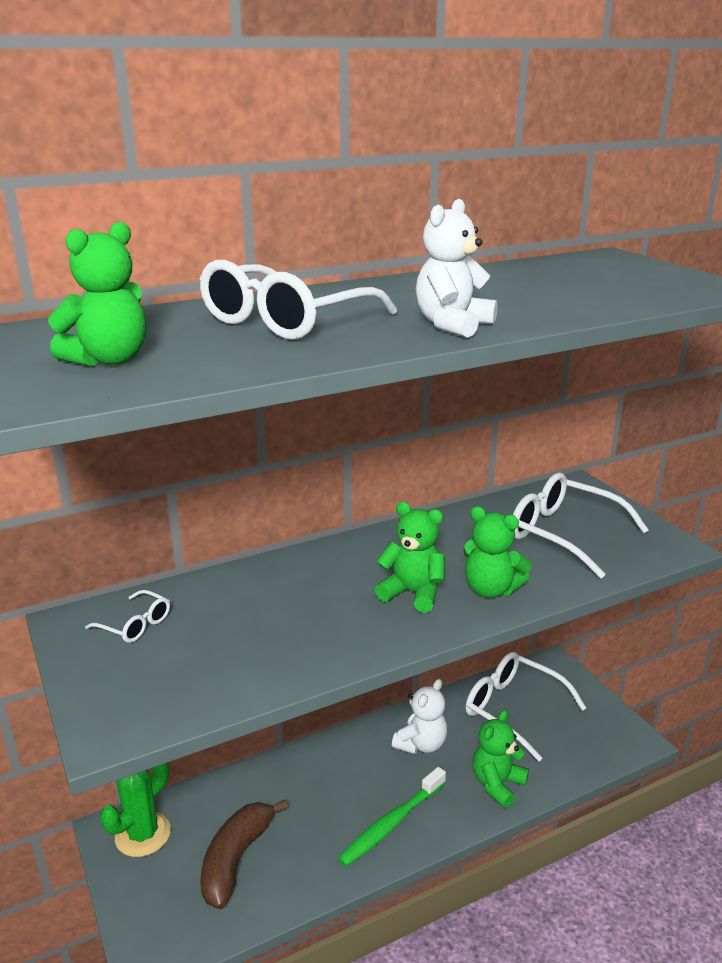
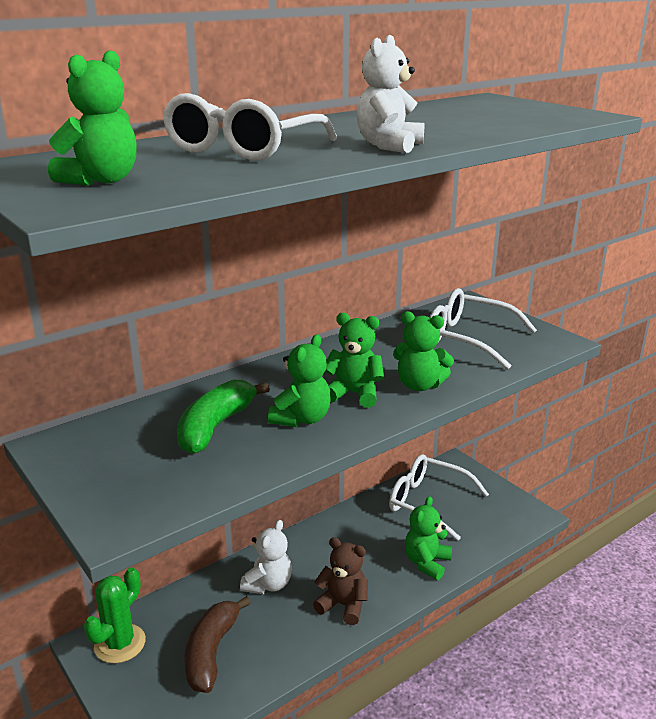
camera: 10 degrees left, 0 degrees up
white glasses [85,590,170,643] -> none
green toothbrush [338,767,446,867] -> brown teddy bear [313,537,368,625]
white teddy bear [392,679,448,754] -> white teddy bear moved to [240,520,292,594]
none -> green banana [177,380,270,454]
none -> green teddy bear [268,334,331,427]

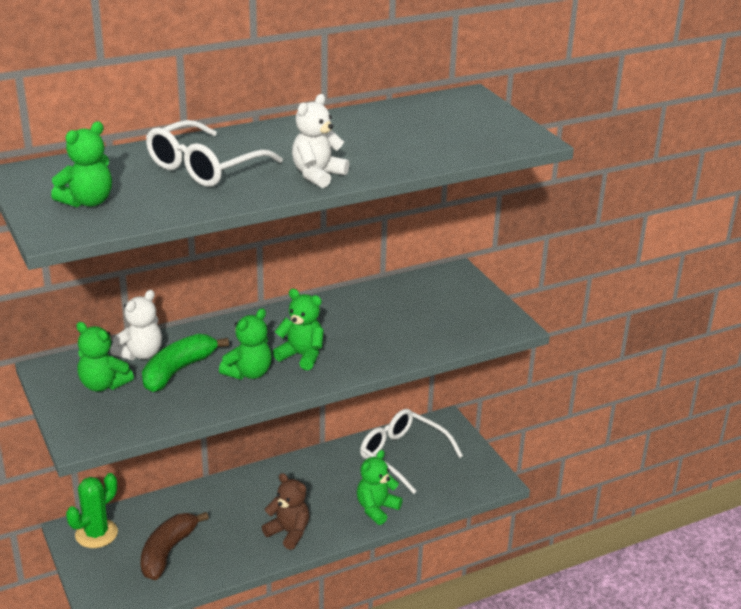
camera: 10 degrees right, 5 degrees up
white teddy bear [240,520,292,594] -> white teddy bear moved to [110,290,162,360]
green teddy bear [393,311,454,391] -> green teddy bear moved to [76,322,134,392]
white glasses [430,288,537,370] -> none

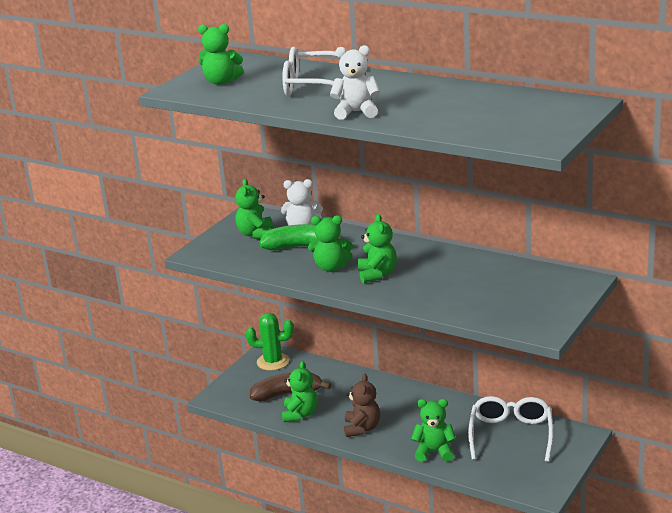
camera: 60 degrees right, 5 degrees down
none -> green teddy bear [282,361,318,423]

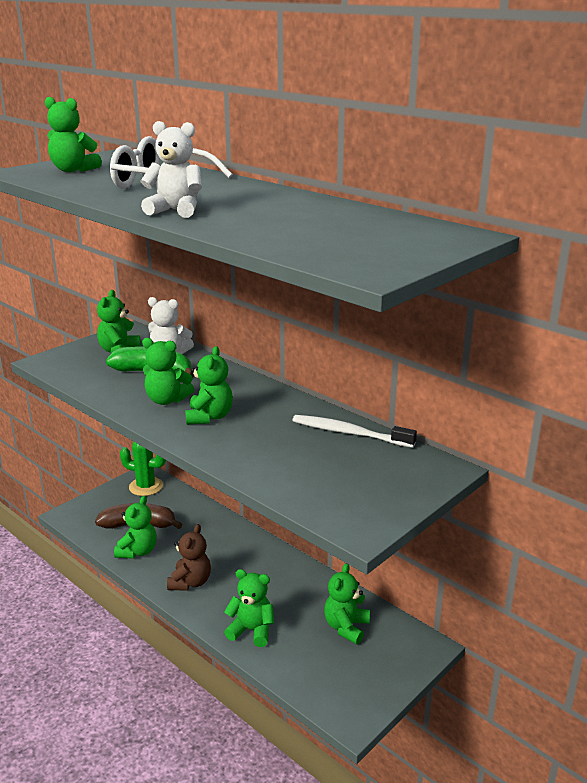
camera: 10 degrees right, 0 degrees up
white glasses [468,396,554,462] -> green teddy bear [324,563,370,644]
none -> white toothbrush [292,415,417,448]

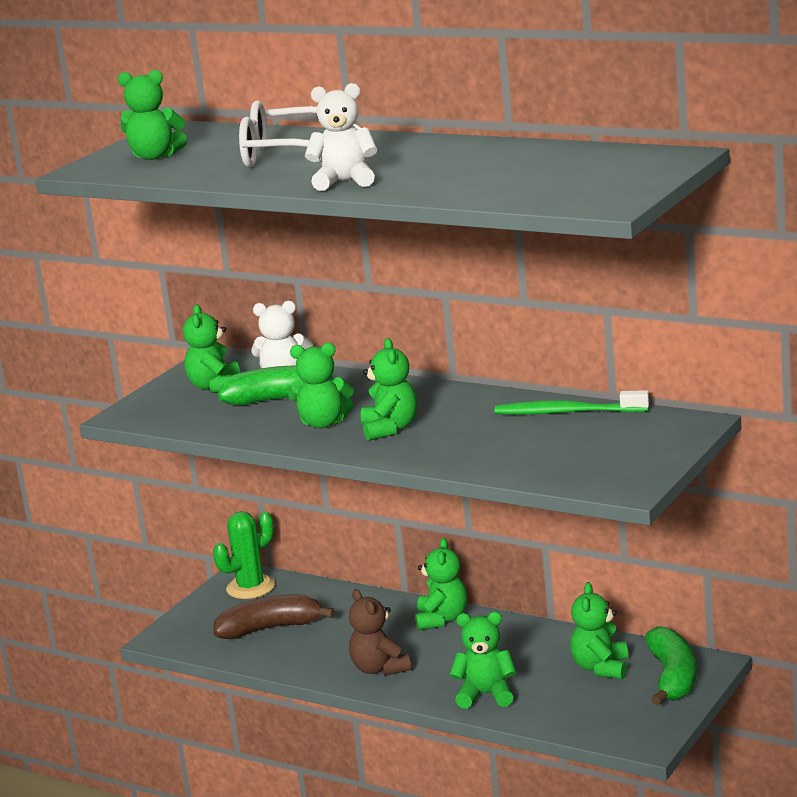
camera: 10 degrees left, 5 degrees down
green teddy bear [114,496,157,559] -> green teddy bear moved to [415,538,467,630]
green cactus [120,441,166,496] -> green cactus turned 45 degrees counterclockwise [213,511,275,599]
brown teddy bear [167,524,211,590] -> brown teddy bear turned 150 degrees clockwise [349,589,411,676]
white toothbrush [292,415,417,448] -> green toothbrush [494,390,649,415]
none -> green banana [645,627,696,706]

